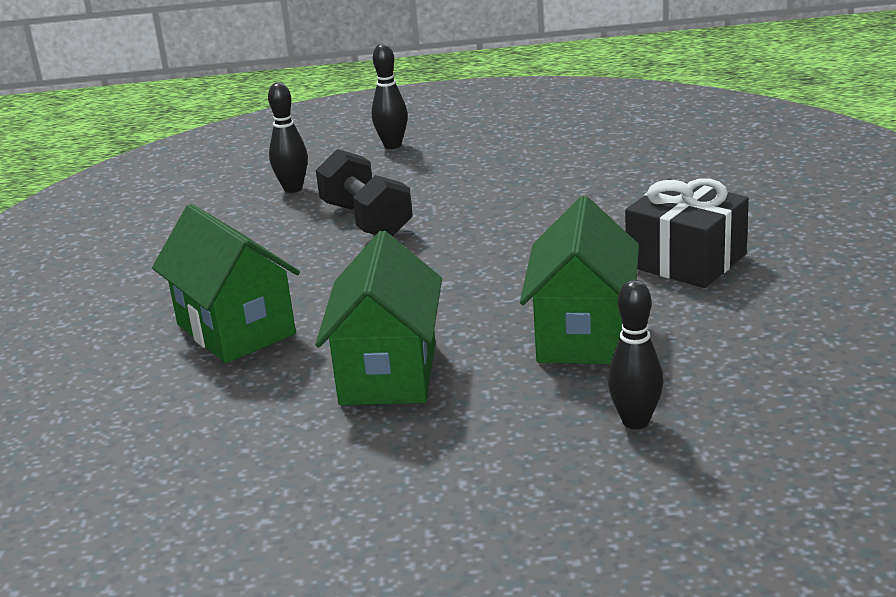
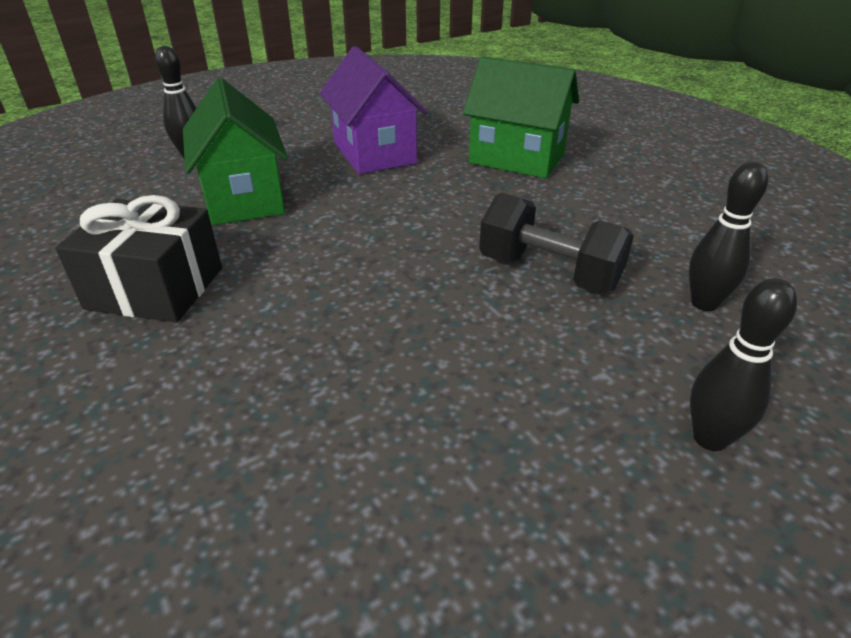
camera: 150 degrees right, 10 degrees up
green house [315,231,442,405] -> purple house [320,46,427,174]

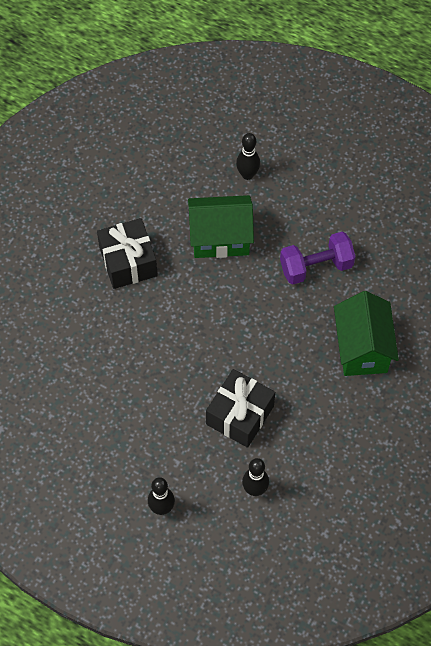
camera: 60 degrees right, 25 degrees up
green house [183,78,288,225] -> green house turned 45 degrees clockwise [188,195,254,258]
purple house [320,46,427,174] -> purple dumbbell [280,232,356,284]
black dumbbell [479,193,634,294] -> black gift [206,369,275,448]

